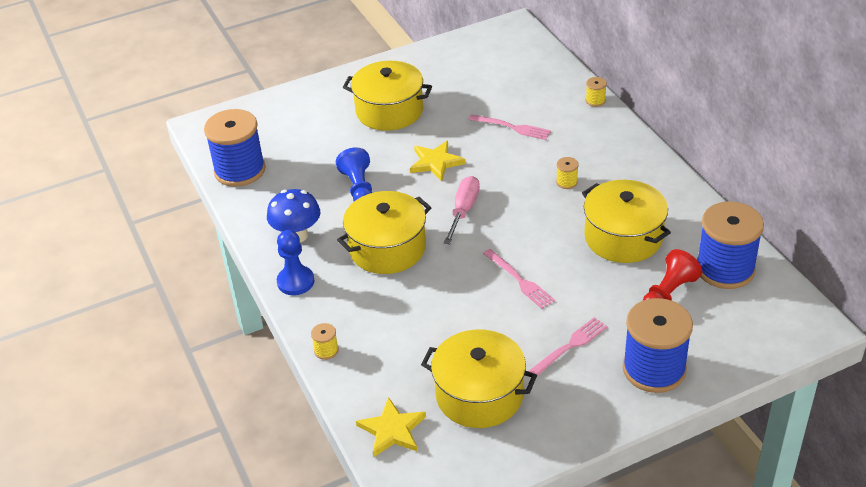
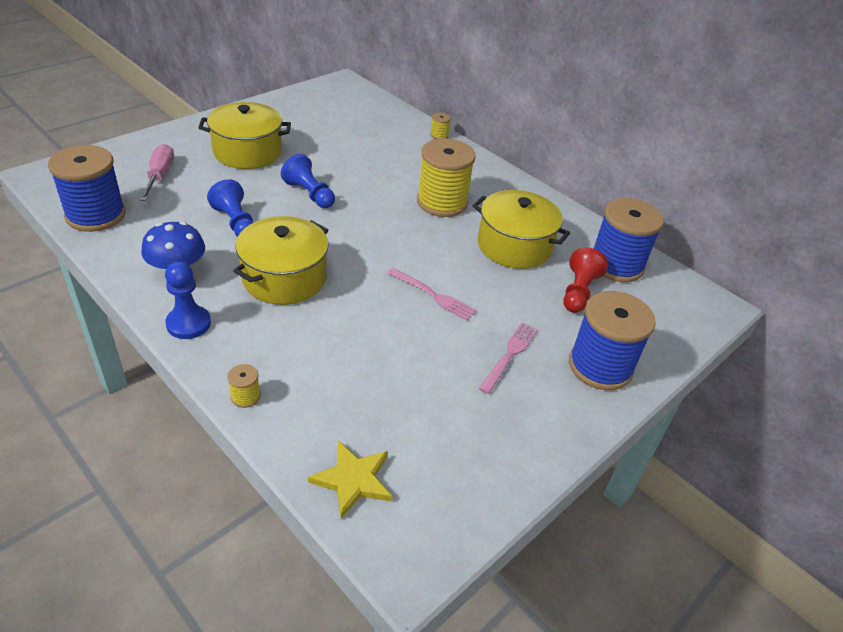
camera: 25 degrees left, 0 degrees up
yellow star [410,141,466,181] -> blue pawn [281,154,335,208]
yellow pot [421,329,537,428] -> none
pink screwdriver [444,176,480,244] -> pink screwdriver moved to [139,144,174,201]
pink fork [468,114,551,140] -> none
yellow spool [556,157,579,189] -> yellow spool [417,138,476,217], size x2.47

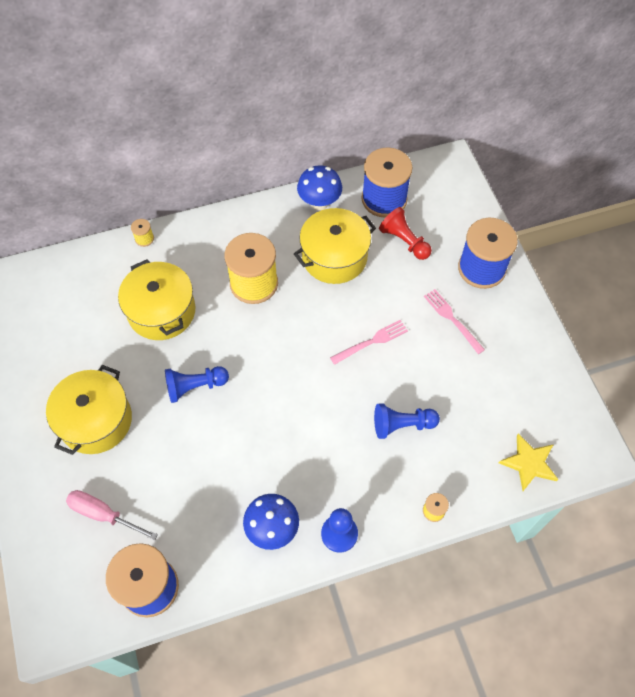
camera: 60 degrees left, 20 degrees up
blue pawn [207,179,254,237] -> blue pawn moved to [374,403,440,439]
yellow pot [233,216,329,305] -> yellow pot moved to [118,259,196,340]
none -> blue mushroom [297,165,342,210]

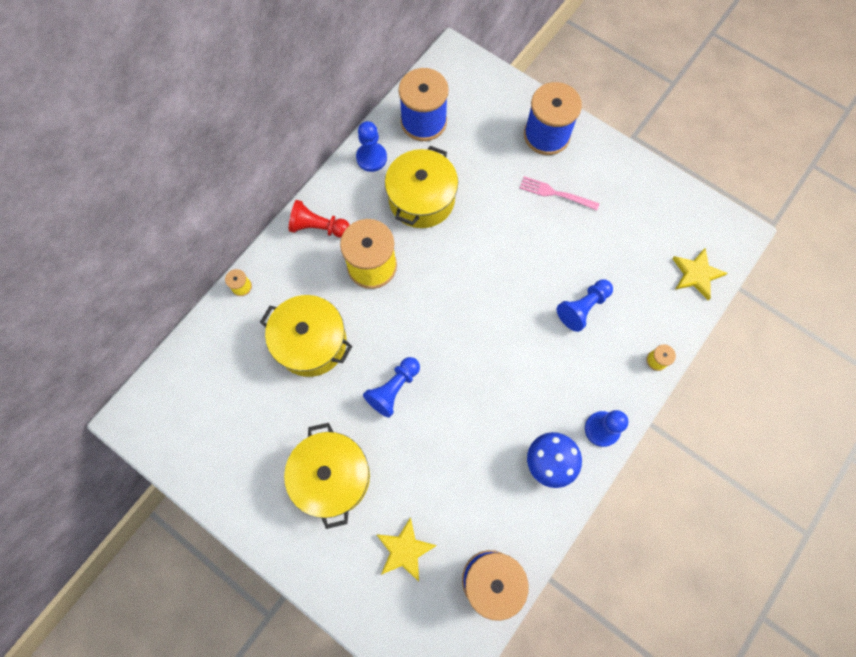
camera: 35 degrees left, 10 degrees up
pink screwdriver [66,490,158,540] -> yellow star [376,517,437,581]
blue mushroom [297,165,342,210] -> blue pawn [356,121,387,172]
pink fork [330,320,408,365] -> none
red pawn [379,207,432,260] -> red pawn moved to [289,200,350,238]

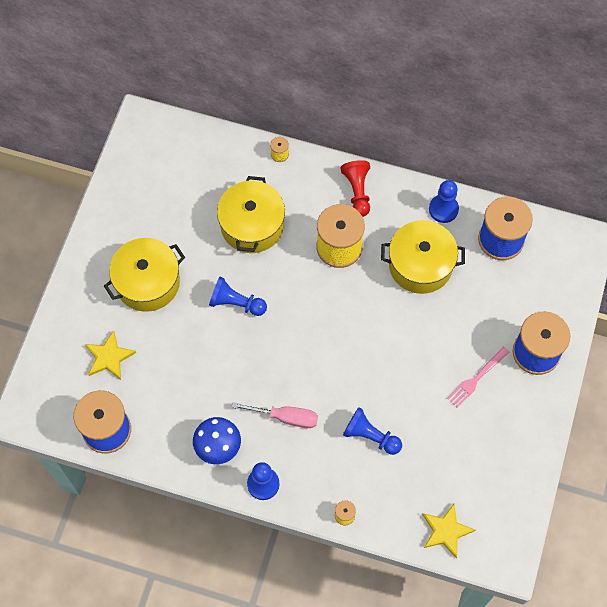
camera: 70 degrees right, 5 degrees down
pink fork [520,176,600,210] -> pink fork turned 135 degrees counterclockwise [447,347,509,408]
none -> pink screwdriver [232,402,318,428]

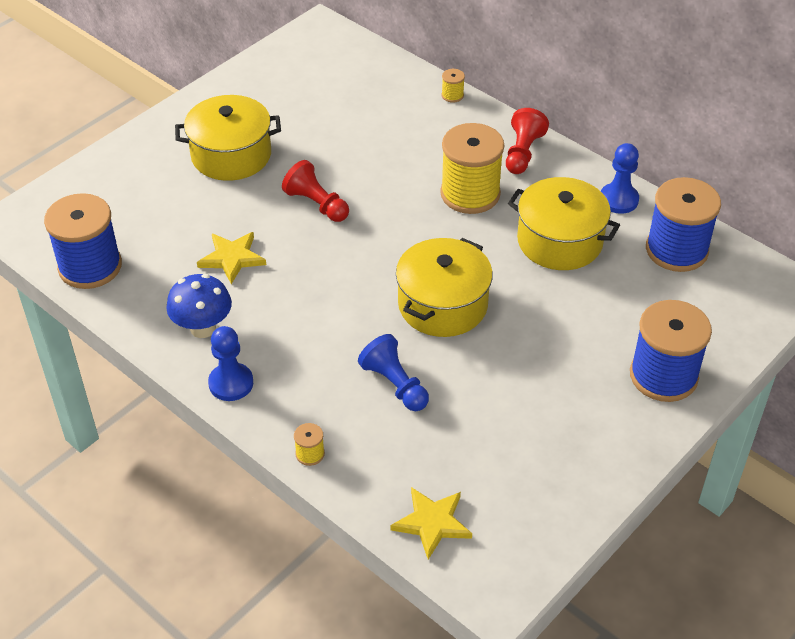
camera: 25 degrees right, 20 degrees down
yellow star [85,330,136,380] -> yellow star moved to [197,232,266,284]
blue pawn [209,277,267,316] -> red pawn [282,160,349,222]
yellow pot [217,176,285,253] -> yellow pot moved to [396,238,493,337]
pink screwdriver [232,402,318,428] -> none
pink fork [447,347,509,408] -> none

